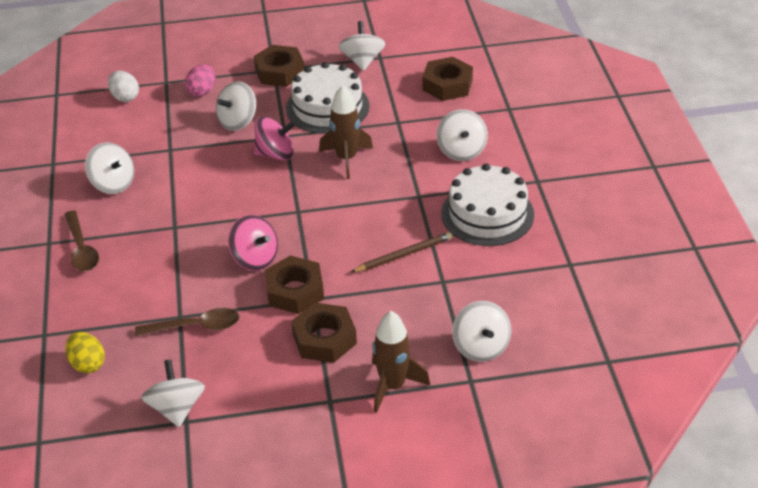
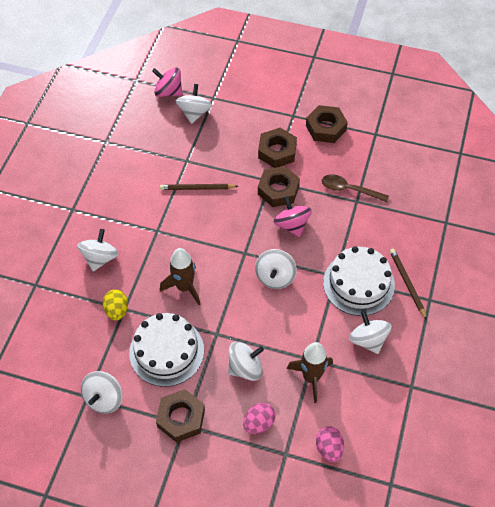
camera: 155 degrees left, 15 degrees up
brown spoon [64,210,99,271] -> brown pencil [390,249,427,320]
yellow egg [66,332,105,373] -> yellow egg moved to [103,289,128,320]
white egg [108,71,139,102] -> pink egg [316,426,344,463]
white spinning top [141,359,205,427] -> white spinning top moved to [255,249,297,289]
pink spinning top [254,117,295,161] -> pink spinning top moved to [152,68,183,97]
brown rocket [372,311,430,413] -> brown rocket moved to [287,342,333,403]
brown nut [422,57,473,101] -> brown nut moved to [306,105,348,143]
white cake [441,163,534,246] -> white cake moved to [323,246,395,316]

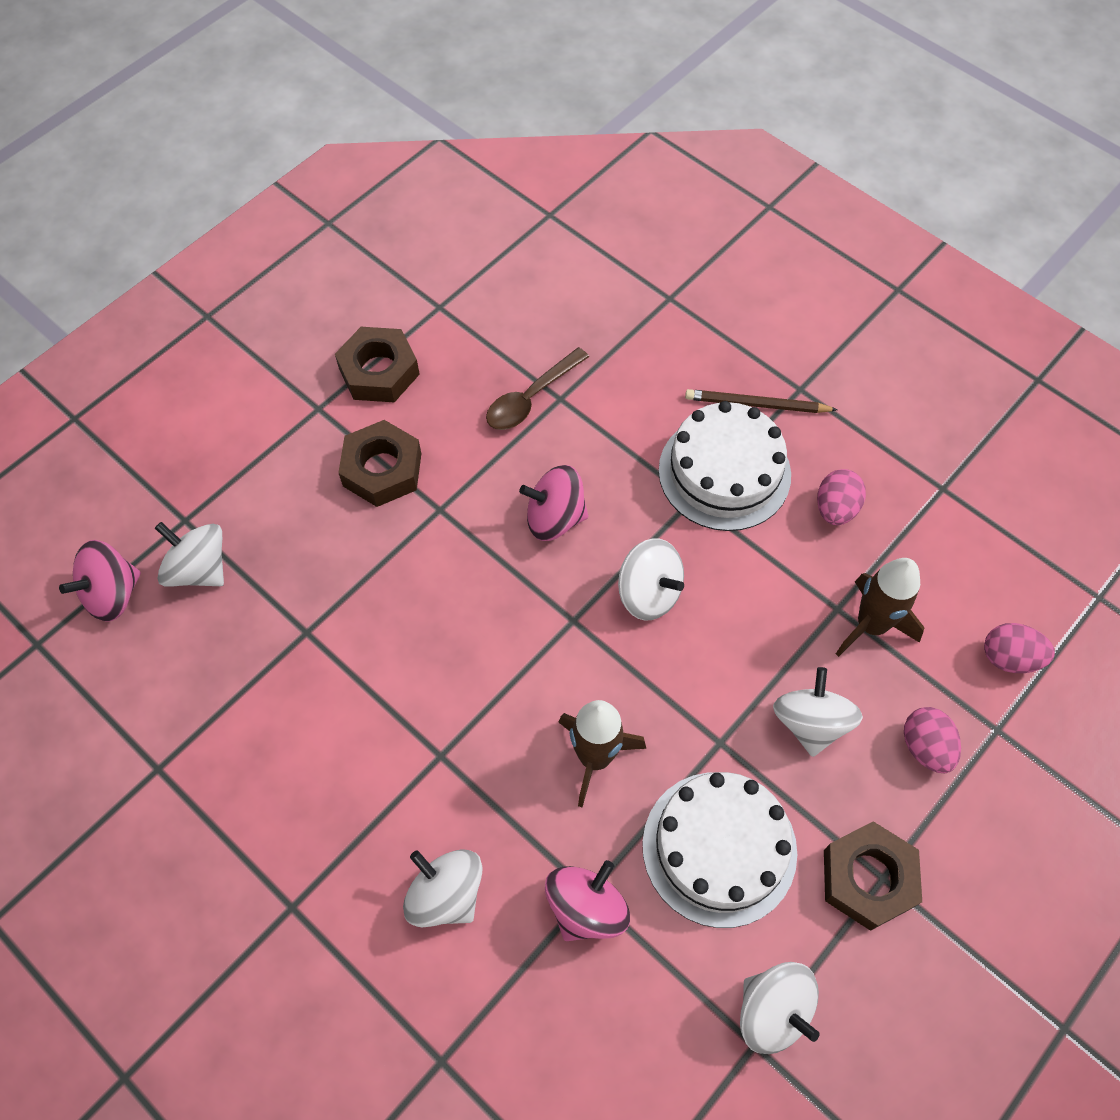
camera: 65 degrees left, 5 degrees up
yellow egg [103,289,128,320] -> pink spinning top [545,860,630,941]
brown pencil [160,184,238,190] -> none
brown nut [258,166,300,207] -> none
white spinning top [349,311,391,354] -> pink egg [817,469,866,525]

